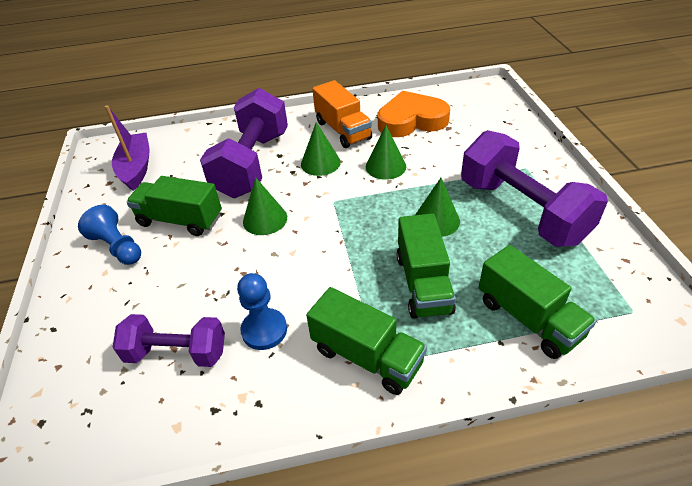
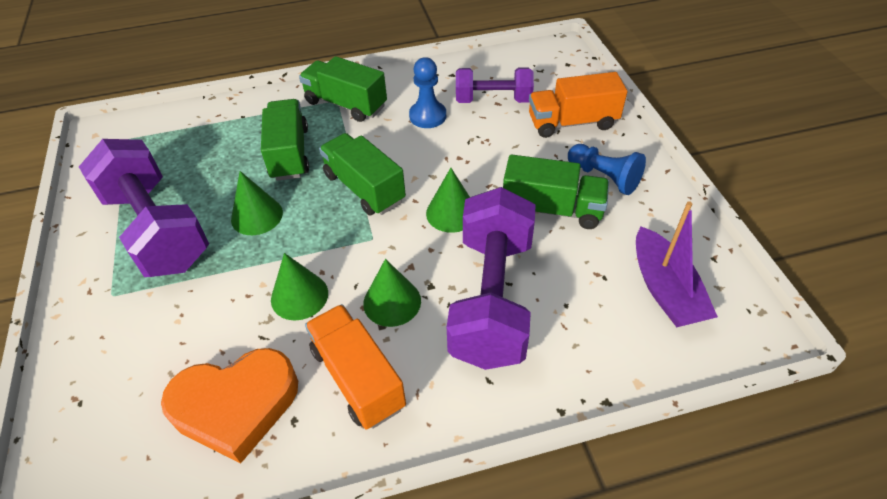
camera: 175 degrees right, 5 degrees up
green truck [479,245,597,359] -> green truck moved to [319,133,406,216]
none -> orange truck [529,72,627,138]

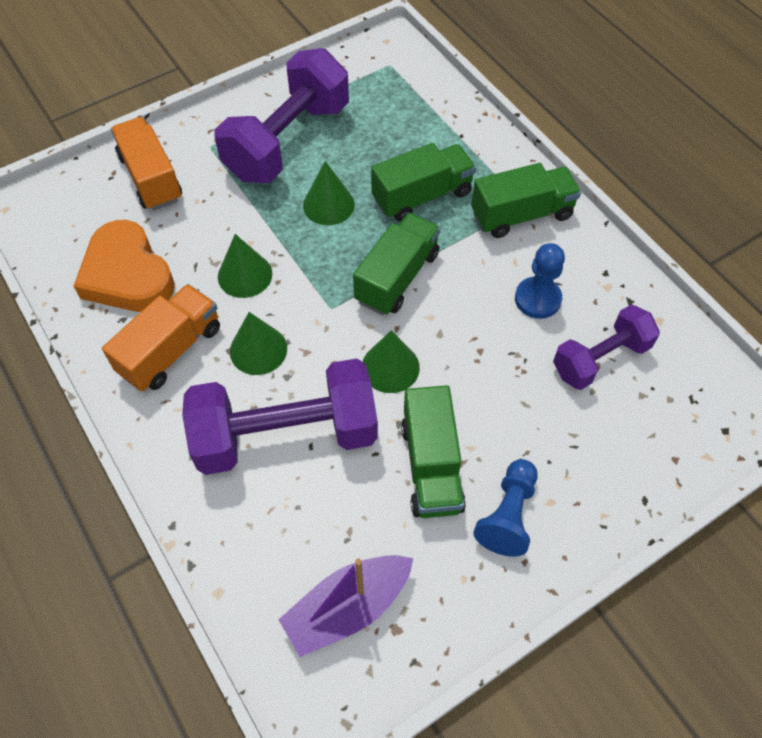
camera: 70 degrees right, 10 degrees up
green truck [299,56,387,122] -> green truck turned 60 degrees clockwise [471,163,581,238]
purple dumbbell [456,68,534,103] -> purple dumbbell turned 75 degrees clockwise [553,304,660,390]
orange truck [529,72,627,138] -> orange truck moved to [111,117,182,210]

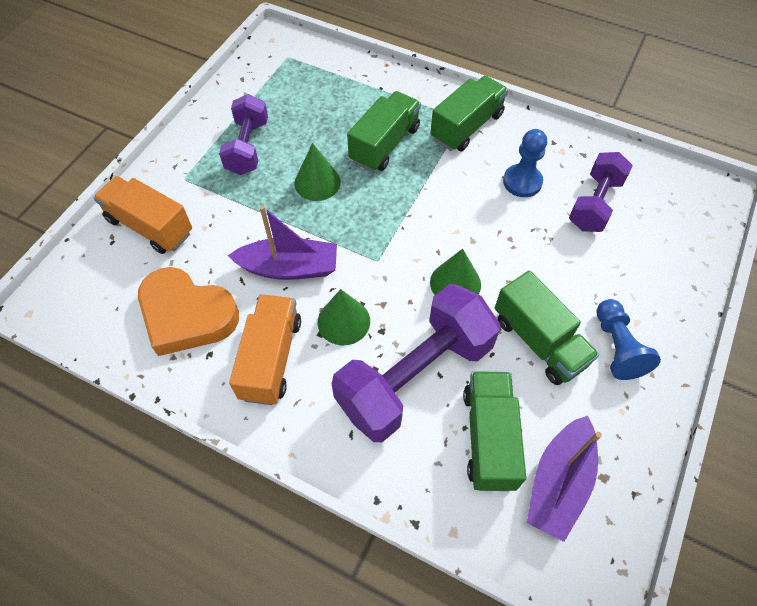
camera: 30 degrees left, 0 degrees up
purple dumbbell [214,48,349,183] -> purple dumbbell [219,94,268,175], size x0.59
green cone [218,234,272,298] -> purple boat [228,206,337,280]
green truck [353,213,440,315] -> green truck moved to [463,371,526,491]

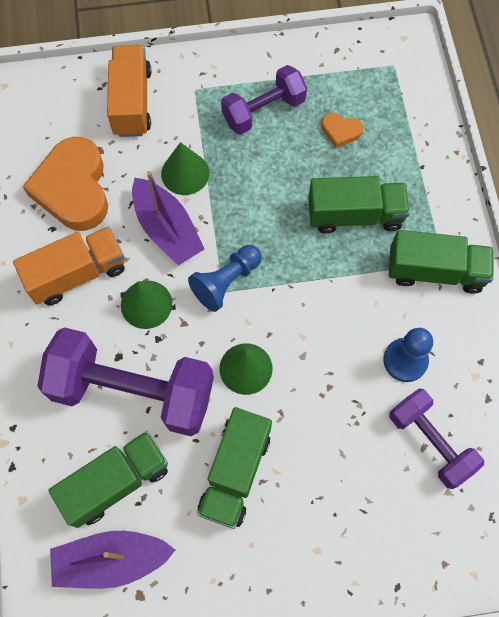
camera: 55 degrees right, 10 degrees up
green cone [294,143,341,201] -> green cone moved to [161,142,210,195]
purple dumbbell [569,152,633,232] -> purple dumbbell turned 60 degrees clockwise [390,388,484,489]
blue pawn [596,299,661,380] -> blue pawn moved to [188,245,262,312]
none -> orange heart [321,113,363,148]

